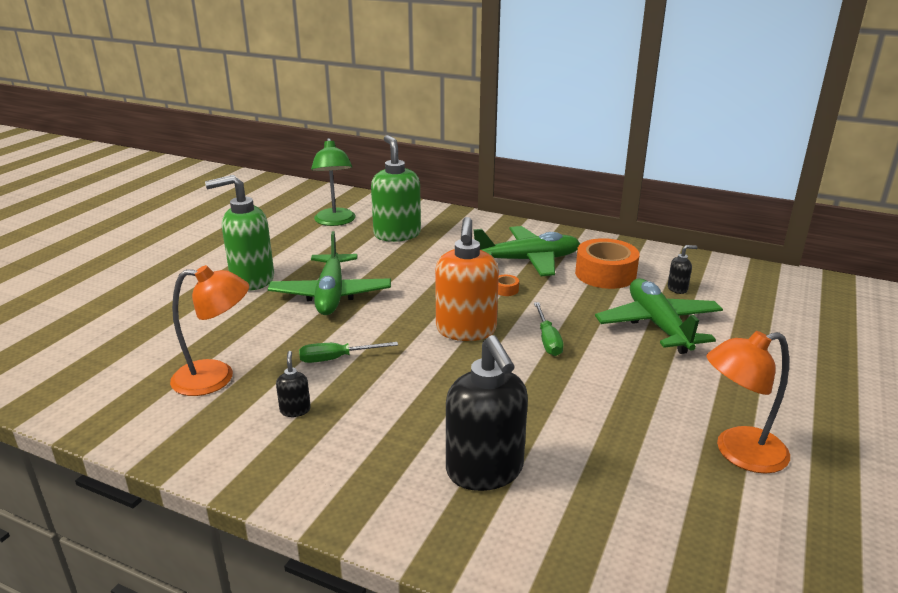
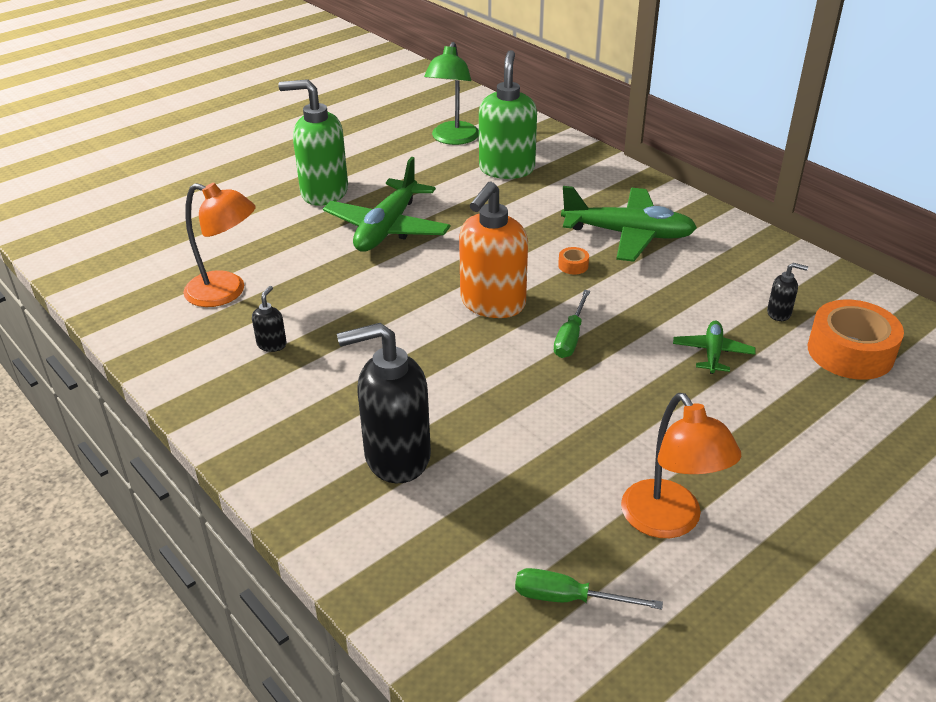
camera: 25 degrees right, 10 degrees up
green screwdriver [299,342,398,363] -> green screwdriver moved to [515,568,663,610]
black soap dispenser [446,335,528,491] -> black soap dispenser turned 75 degrees clockwise [337,323,431,483]
orange tape [575,238,640,289] -> orange tape moved to [808,300,904,380]
green plane [595,279,723,354] -> green plane [673,321,755,374], size x0.51
orange lamp [706,331,790,474] -> orange lamp turned 120 degrees counterclockwise [621,393,741,538]

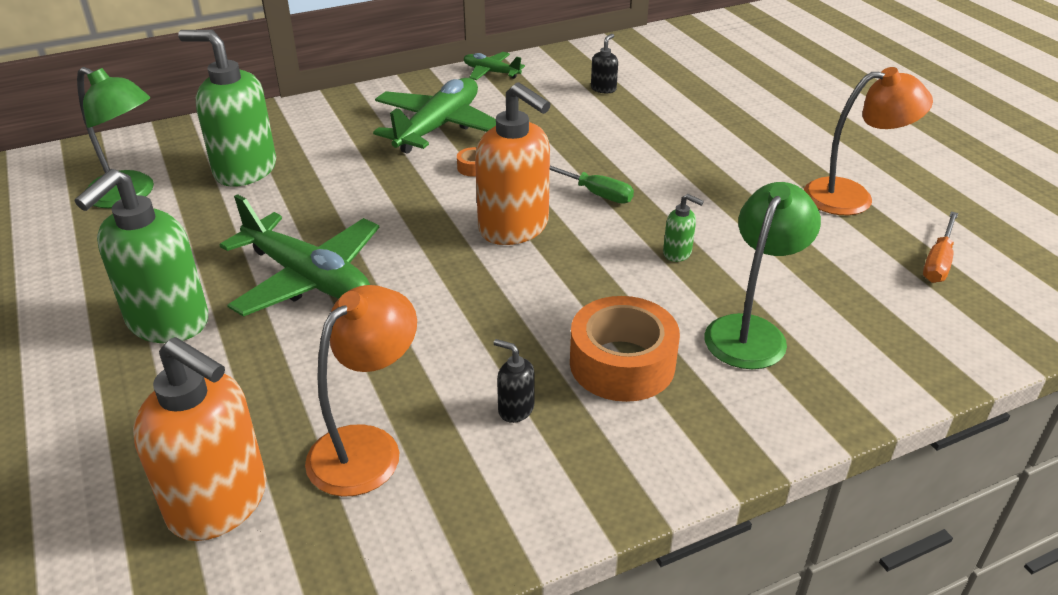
camera: 75 degrees left, 0 degrees up
black soap dispenser [337,323,431,483] -> green lamp [704,182,821,369]
green screwdriver [515,568,663,610] -> orange screwdriver [923,211,958,283]
green plane [673,321,755,374] -> green plane moved to [464,52,525,80]
orange tape [808,300,904,380] -> orange tape moved to [570,296,680,402]
none -> orange soap dispenser [133,337,267,541]
none -> green soap dispenser [663,194,704,262]

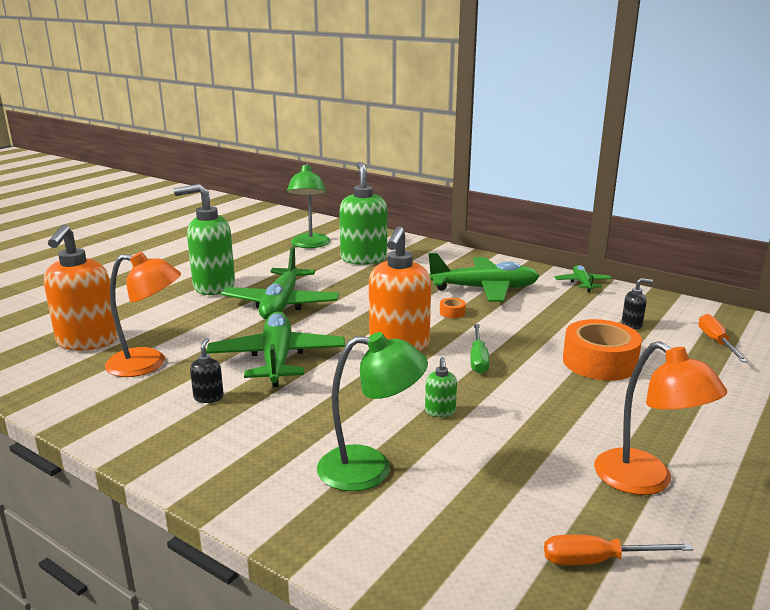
camera: 60 degrees right, 15 degrees down
orange tape [570,296,680,402] -> orange tape moved to [563,319,642,381]
none -> green plane [206,311,345,387]
none -> orange screwdriver [698,314,748,362]

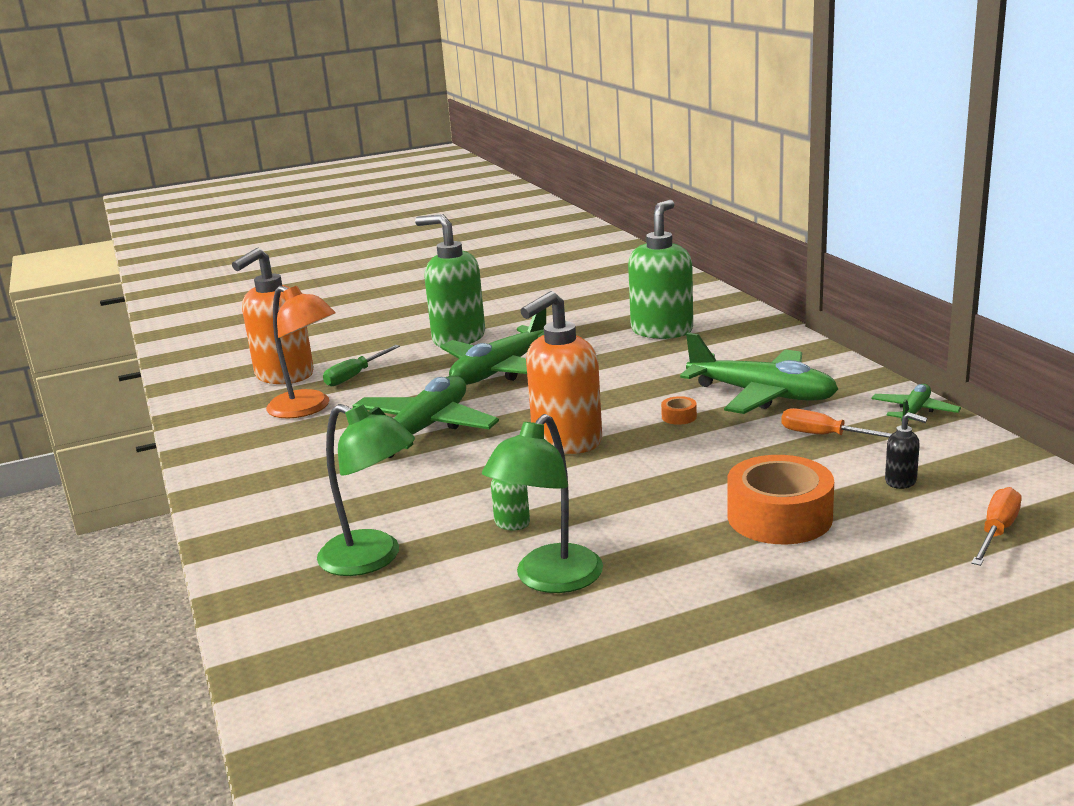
camera: 35 degrees right, 0 degrees up
black soap dispenser [190,338,224,403] -> none
green lamp [287,164,330,248] -> green lamp moved to [482,414,603,593]
green screwdriver [471,324,490,374] -> green screwdriver moved to [323,345,400,386]
orange screwdriver [544,535,693,565] -> orange screwdriver moved to [781,408,892,438]
orange lamp [594,341,727,495] -> none

